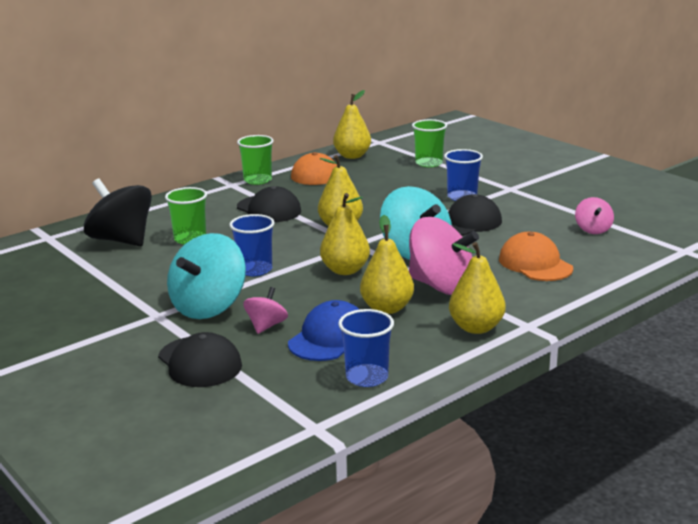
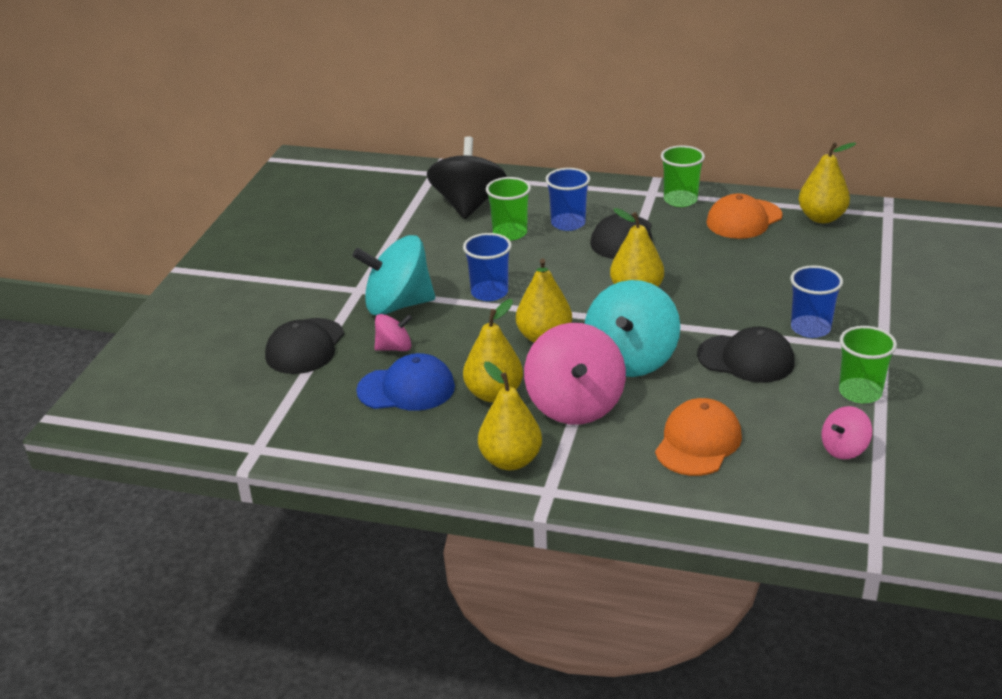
camera: 55 degrees right, 10 degrees up
blue cup [338,309,394,387] -> blue cup moved to [545,168,590,231]
green cup [412,119,447,167] -> green cup moved to [839,326,897,403]

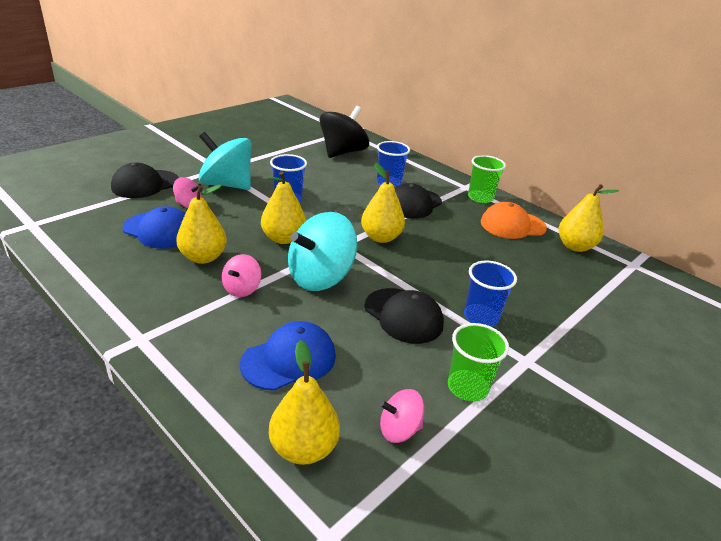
camera: 25 degrees right, 0 degrees up
yellow pear [478,362,542,470] -> yellow pear moved to [269,340,340,465]
green cup [486,177,531,241] -> none
pink spinning top [524,323,626,425] -> pink spinning top [222,254,261,297], size x0.50
orange cap [655,398,742,476] -> blue cap [240,321,336,391]

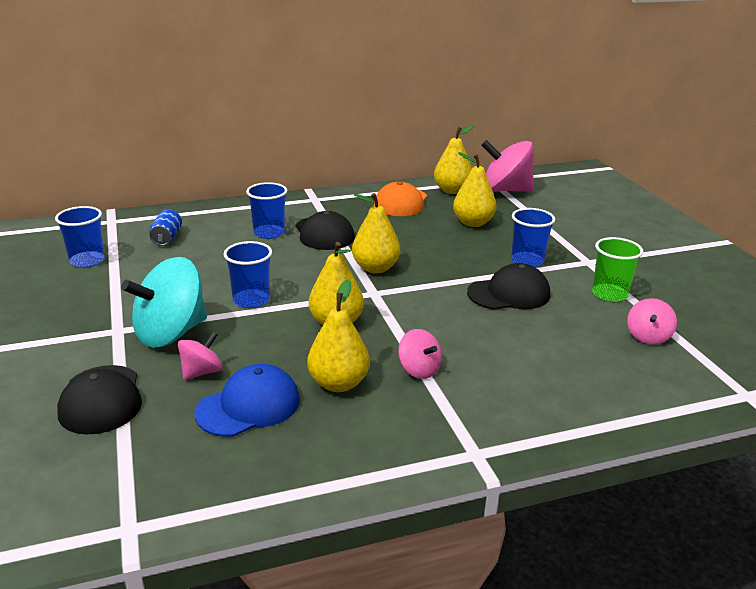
camera: 60 degrees left, 5 degrees down
blue cap [240,321,336,391] -> none
yellow pear [269,340,340,465] -> yellow pear moved to [453,152,496,227]
turquoise spinning top [288,212,357,291] -> none
black spinning top [319,106,369,158] -> blue can [149,209,182,246]
green cup [468,155,506,203] -> none
none -> blue cup [55,206,105,268]
none -> pink spinning top [481,140,534,192]

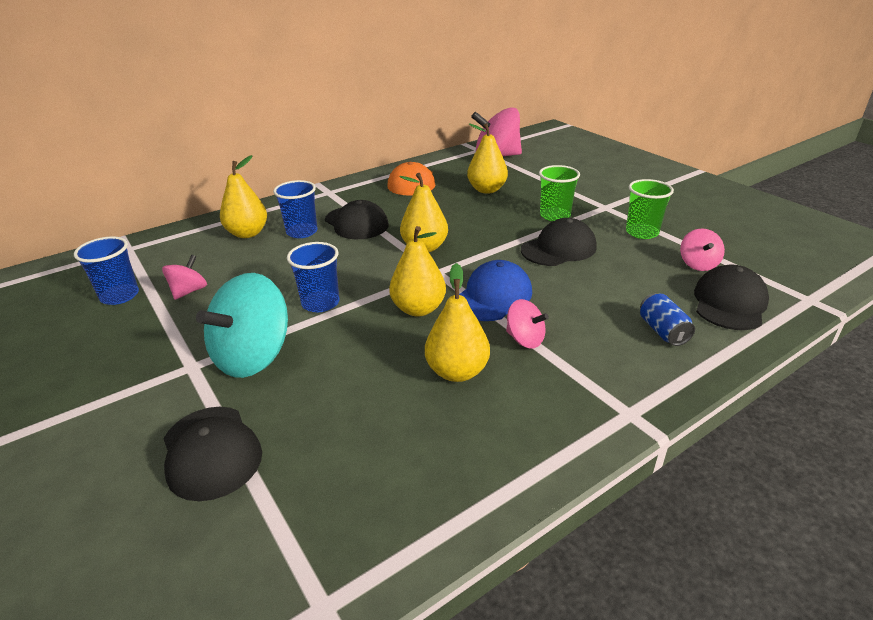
camera: 15 degrees left, 5 degrees up
blue can [149,209,182,246] -> blue can moved to [640,293,695,346]
pink spinning top [178,332,223,380] -> pink spinning top moved to [162,255,207,300]
blue cap [194,364,300,437] -> blue cap moved to [459,260,532,321]
yellow pear [434,125,474,194] -> yellow pear moved to [220,155,267,238]
blue cup [511,208,555,267] -> green cup [539,165,580,221]
none -> black cap [694,265,769,330]

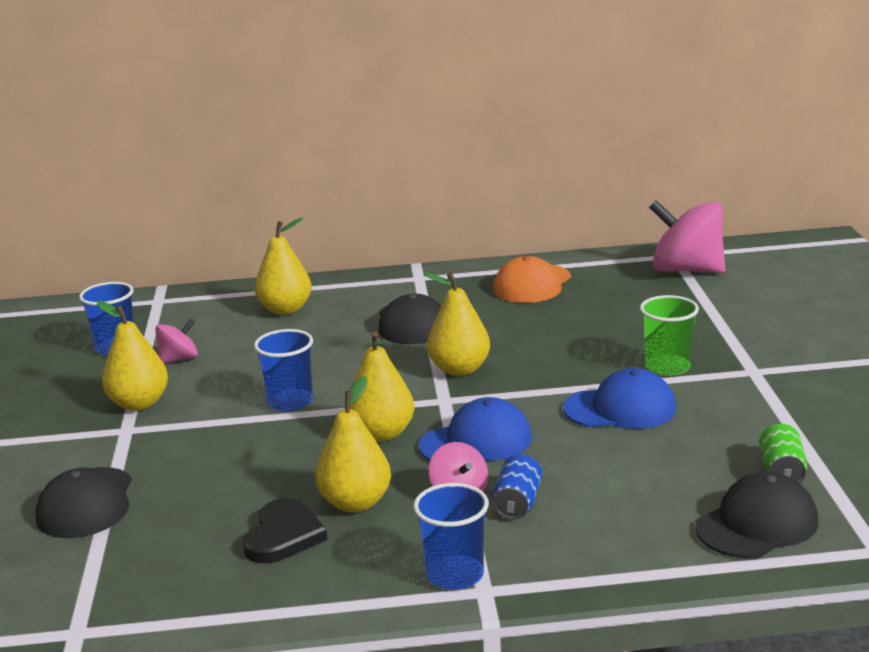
camera: 30 degrees right, 10 degrees down
turquoise spinning top [196,273,288,378] -> none
blue cup [273,180,318,238] -> blue cup moved to [413,483,489,590]
yellow pear [467,123,508,194] -> yellow pear moved to [97,301,168,411]
black cap [521,218,597,266] -> blue cap [563,368,676,429]
green cup [626,179,674,239] -> none
blue can [640,293,695,346] -> blue can moved to [492,454,542,520]
pink spinning top [680,228,725,271] -> green can [760,424,808,483]
none -> black heart [242,498,328,563]

